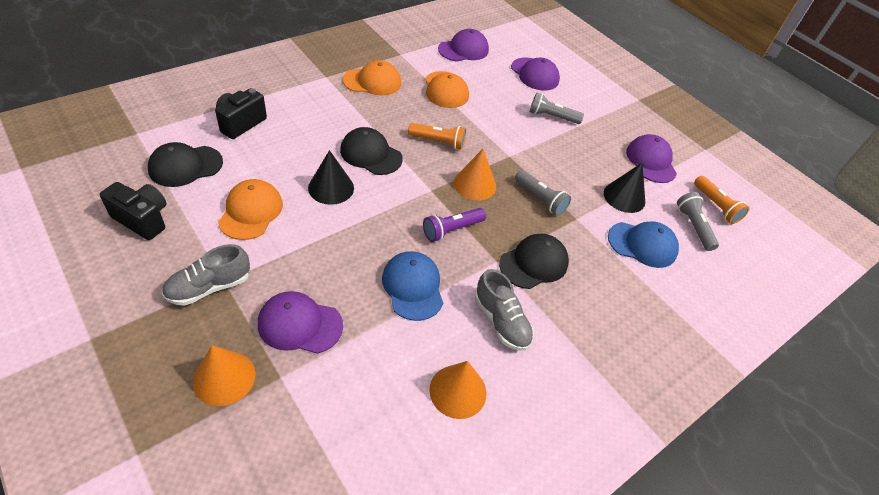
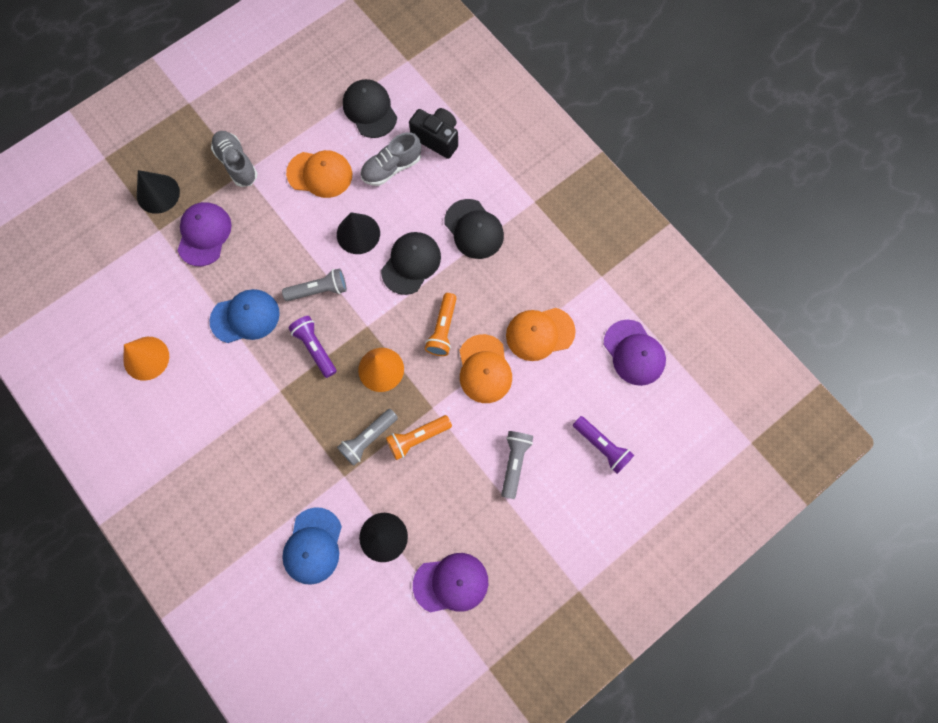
camera: 95 degrees right, 25 degrees up
black camera [100,182,166,240] -> none
orange cone [193,345,255,406] -> black cone [137,170,180,214]
orange cap [343,60,401,95] -> orange cap moved to [459,334,512,403]
grey shoe [475,269,534,351] -> grey shoe moved to [360,132,421,186]
black cap [499,234,569,289] -> black cap moved to [444,199,504,259]
purple cap [511,58,560,90] -> purple flashlight [573,416,634,474]
grey flashlight [677,192,719,251] -> grey flashlight moved to [282,268,347,301]
orange flashlight [694,176,749,224] -> orange flashlight moved to [386,415,452,460]

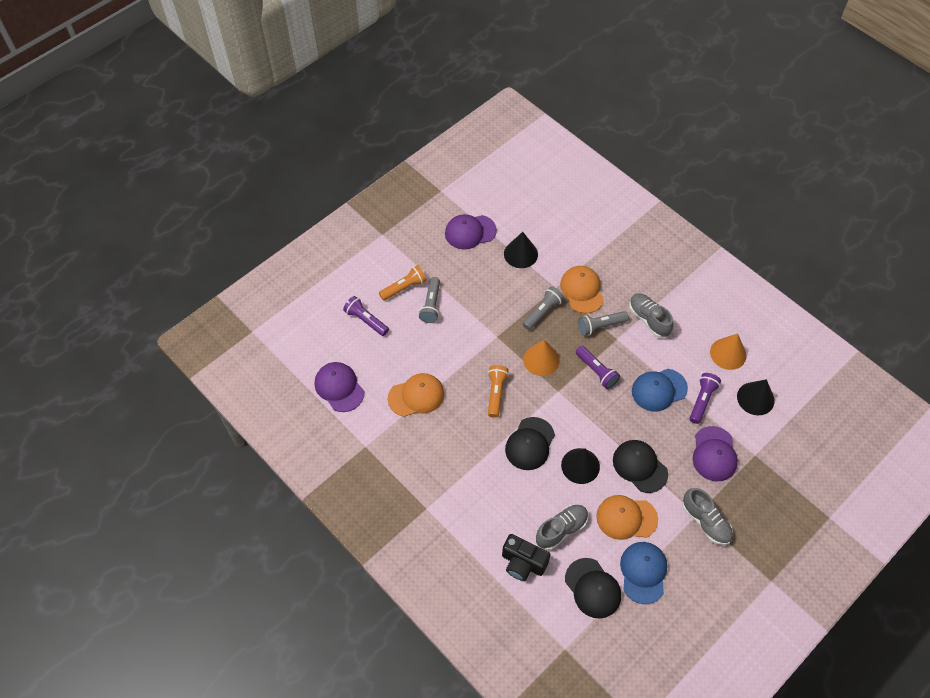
camera: 175 degrees right, 15 degrees down
black cone [137,170,180,214] -> black cone moved to [737,379,775,415]
grey flashlight [282,268,347,301] -> grey flashlight moved to [578,311,629,336]
blue cap [282,507,342,585] -> blue cap moved to [620,542,667,604]
orange flashlight [386,415,452,460] -> orange flashlight moved to [379,265,427,301]
black cap [444,199,504,259] -> black cap moved to [613,440,668,493]
orange cap [459,334,512,403] -> orange cap moved to [560,266,604,314]
none -> grey shoe [629,293,674,338]
none -> purple flashlight [689,373,721,424]

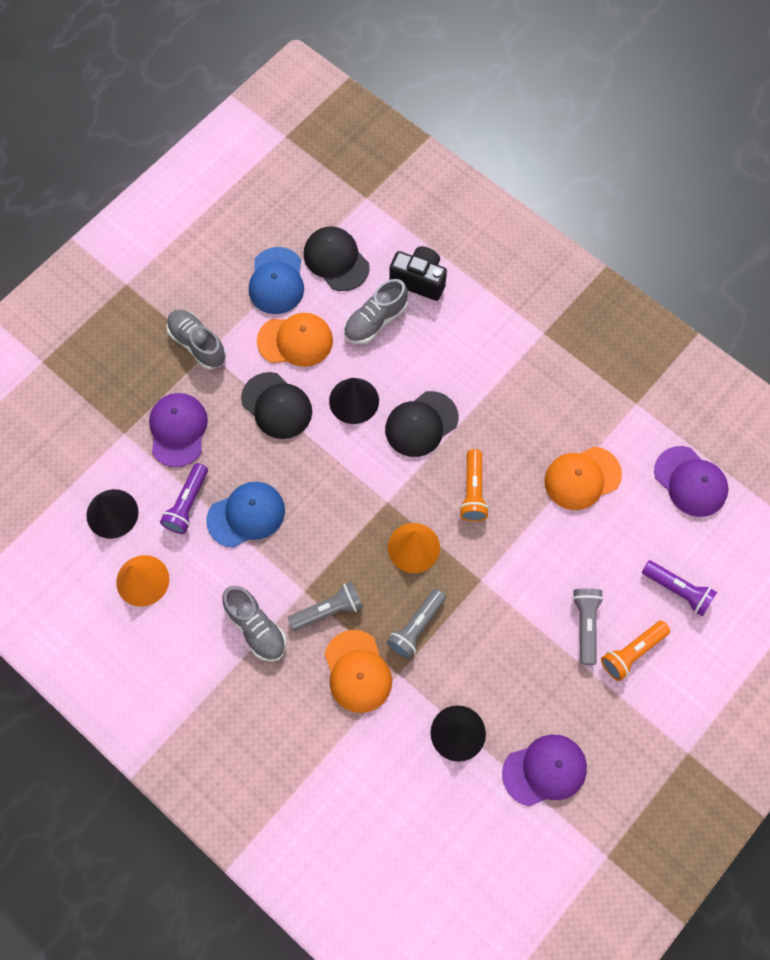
camera: 175 degrees right, 10 degrees up
black cap [505,417,555,470] -> black cap turned 150 degrees counterclockwise [385,391,458,457]
purple flashlight [576,346,620,389] -> none

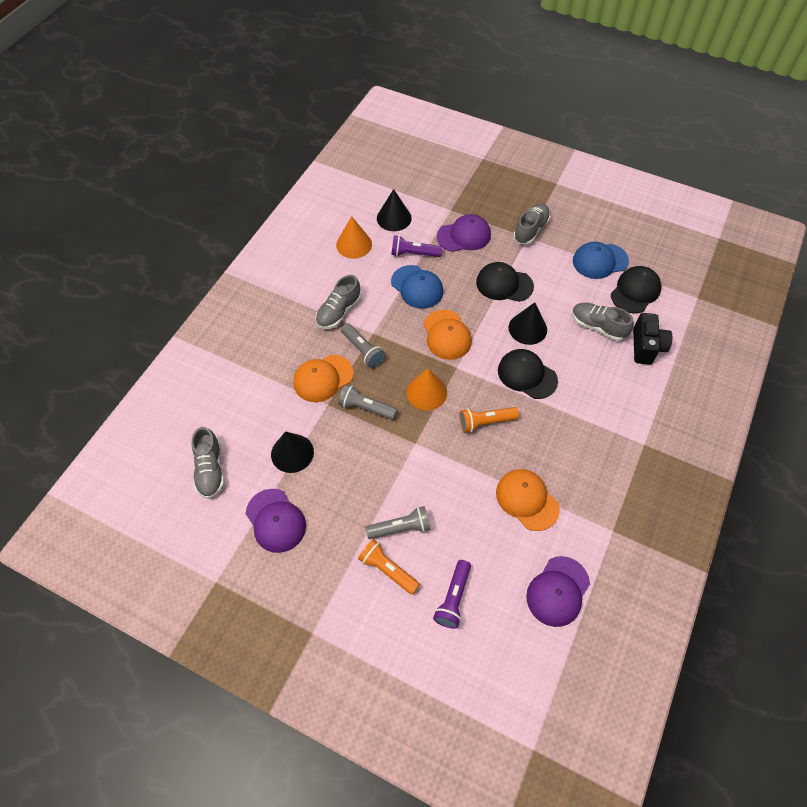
camera: 75 degrees right, 10 degrees down
black cap [241,372,312,439] -> black cap turned 75 degrees clockwise [476,262,534,302]
orange cap [257,313,333,367] -> orange cap moved to [423,310,472,360]
none -> grey shoe [192,427,224,499]

